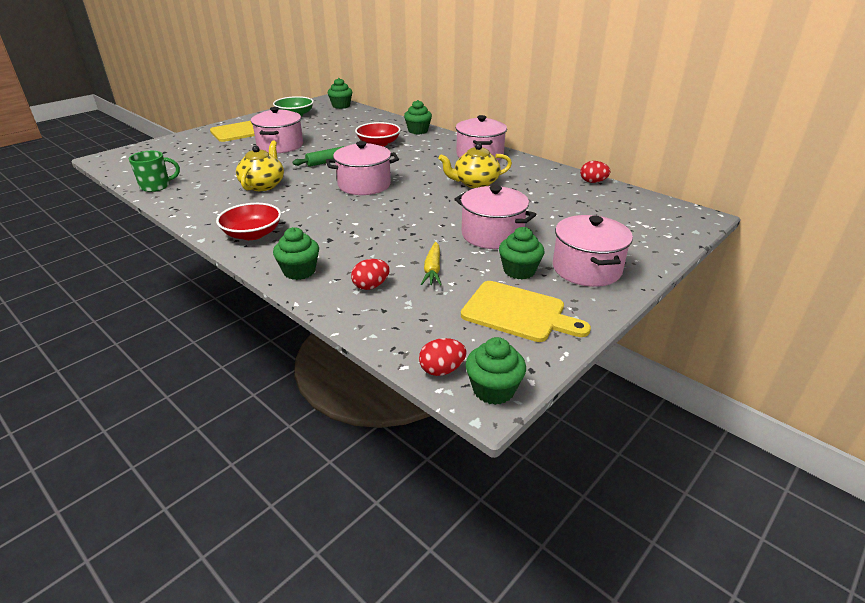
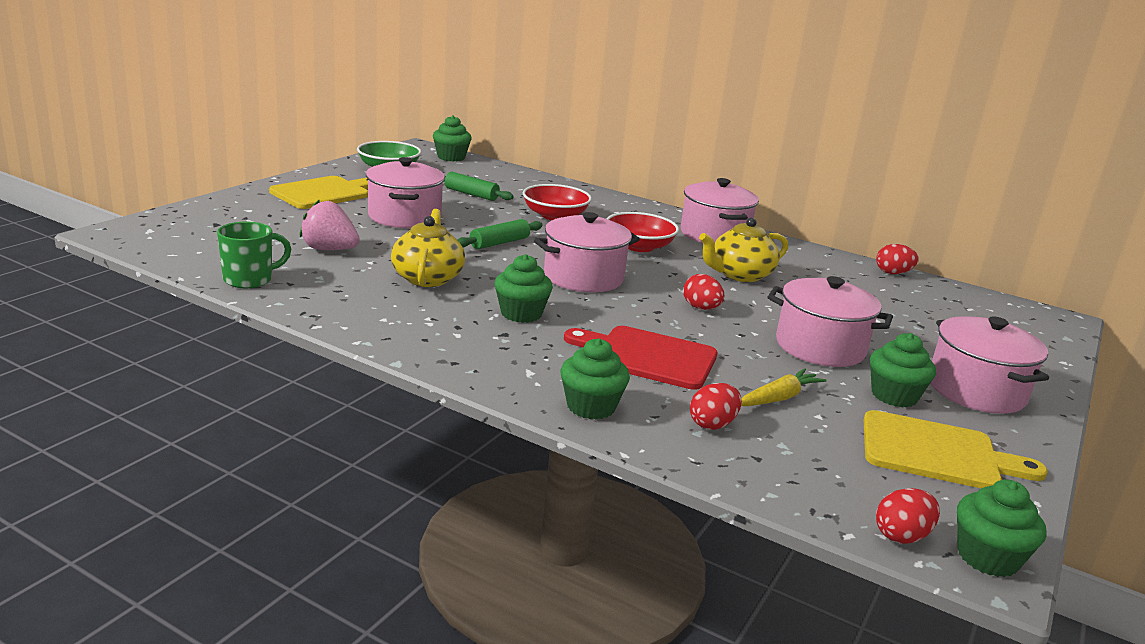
camera: 15 degrees left, 10 degrees down
red bowl [216,203,281,240] -> red bowl moved to [607,212,679,252]
green cupcake [404,100,432,134] -> green cupcake moved to [494,254,553,323]
yellow carrot [421,242,442,286] -> yellow carrot turned 120 degrees counterclockwise [741,368,827,406]
none -> pink strawberry [300,199,360,250]
none -> green rolling pin [444,172,514,201]
none -> red cutting board [564,326,717,390]
none -> red egg [683,274,724,310]

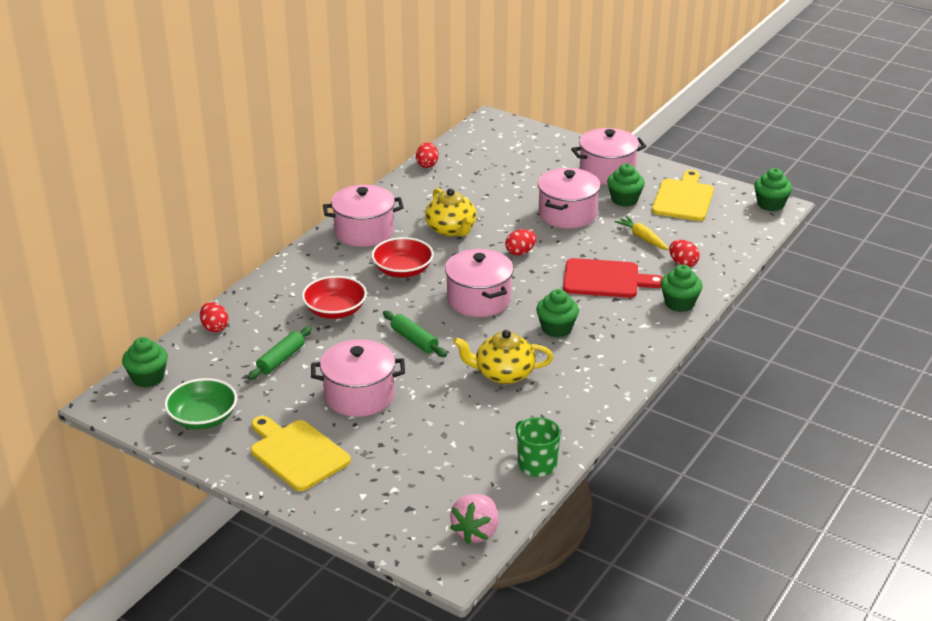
camera: 85 degrees left, 10 degrees up
pink strawberry [300,199,360,250] -> pink strawberry moved to [450,494,498,544]
red cutting board [564,326,717,390] -> red cutting board turned 105 degrees counterclockwise [563,258,663,298]
red egg [876,488,940,544] -> red egg moved to [200,302,229,332]

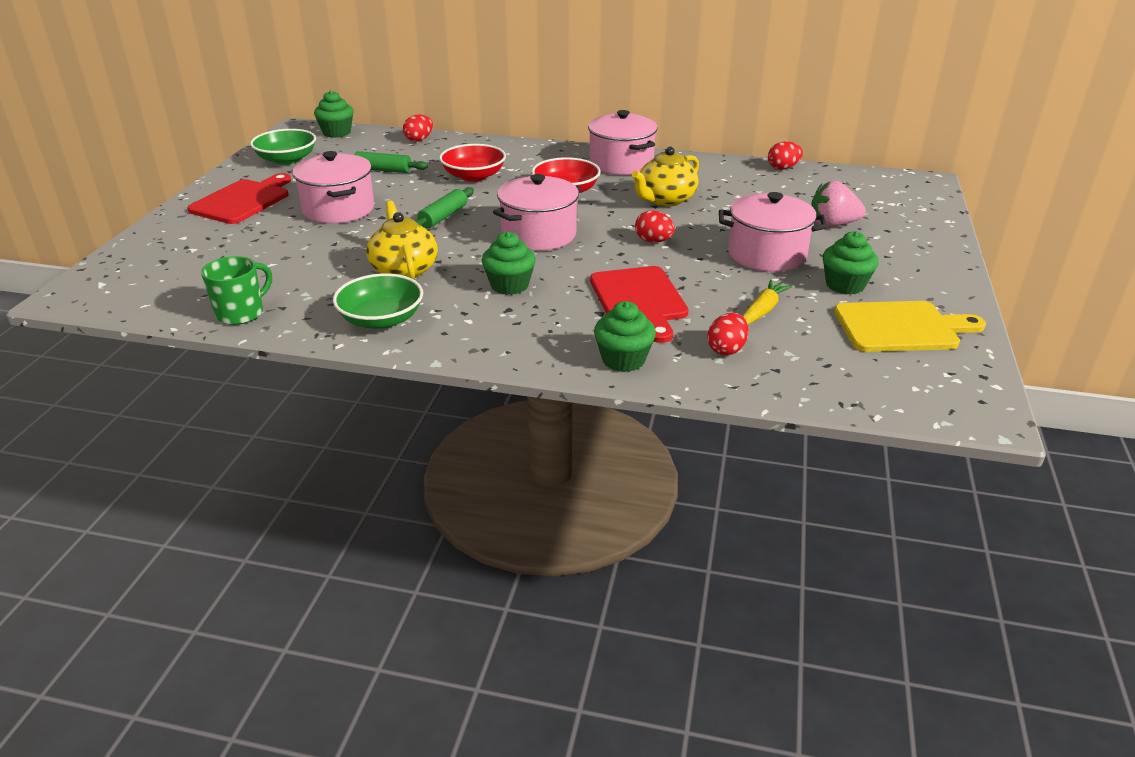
camera: 70 degrees right, 0 degrees up
yellow cutting board [251,416,351,491] -> red cutting board [187,173,291,224]
pink strawberry [450,494,498,544] -> pink strawberry moved to [811,181,866,227]
pink pot [571,128,646,185] -> none
green cupcake [754,168,792,211] -> none
none -> green bowl [333,273,423,329]

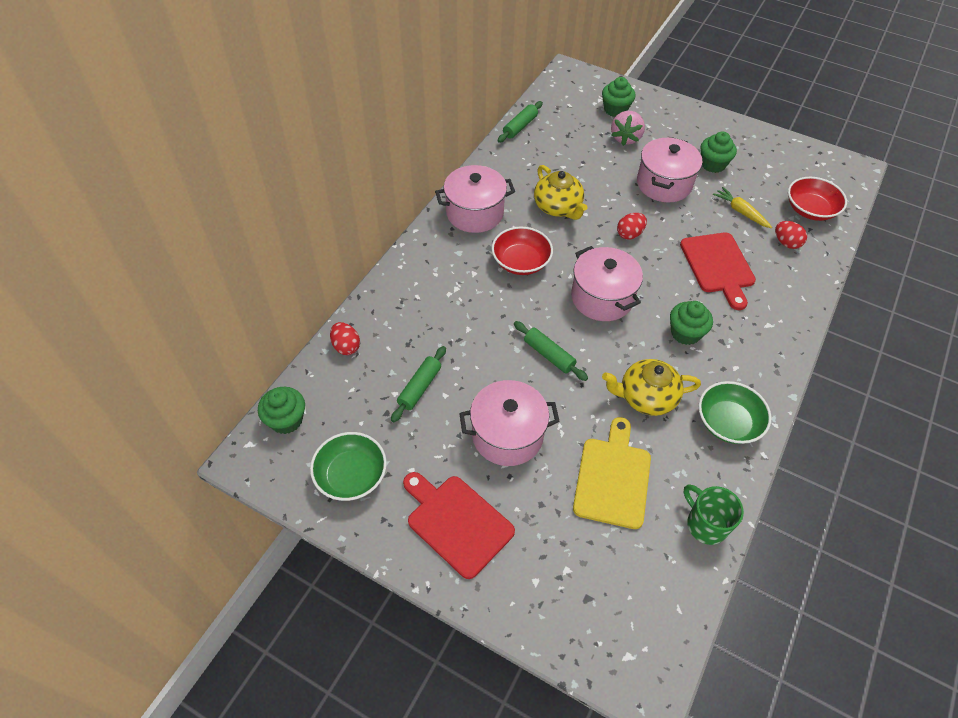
camera: 75 degrees left, 20 degrees up
red bowl [439,144,506,182] -> red bowl moved to [788,177,847,221]
red cutting board [590,266,689,343] -> red cutting board turned 75 degrees clockwise [680,233,756,310]
green cupcake [594,301,656,372] -> green cupcake moved to [602,77,635,117]
red egg [768,142,803,169] -> green rolling pin [498,101,543,143]
yellow cutting board [834,301,986,352] -> yellow cutting board moved to [573,417,651,529]

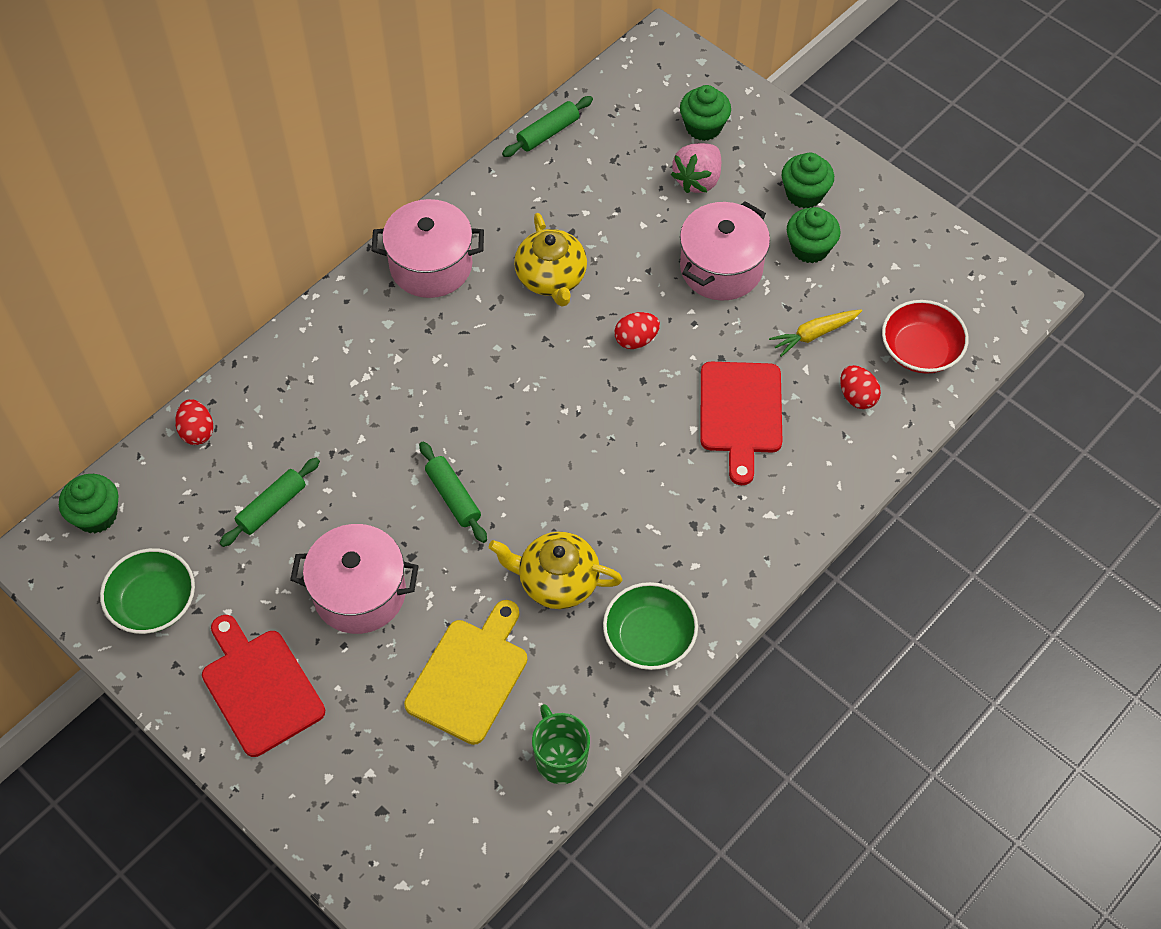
camera: 15 degrees right, 5 degrees up
red bowl [492,227,553,275] -> none
pink pot [571,246,643,321] -> none
green cupcake [670,301,713,345] -> green cupcake moved to [782,153,834,208]
yellow carrot [713,187,772,228] -> yellow carrot turned 90 degrees counterclockwise [769,310,862,357]

